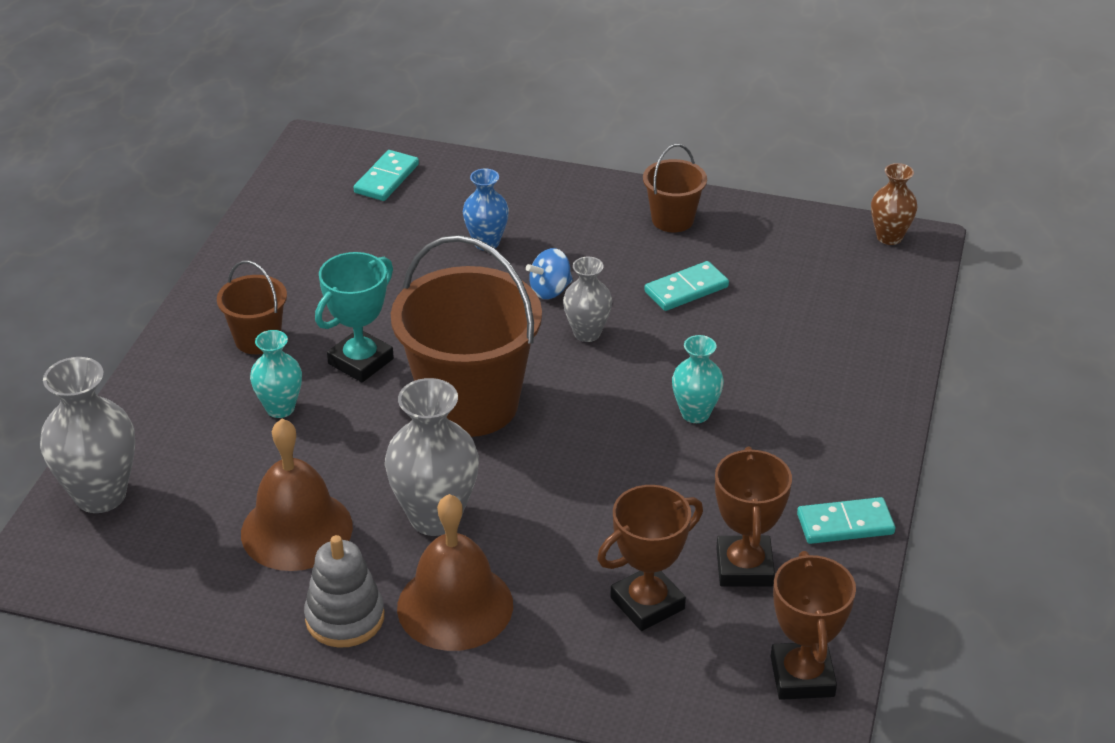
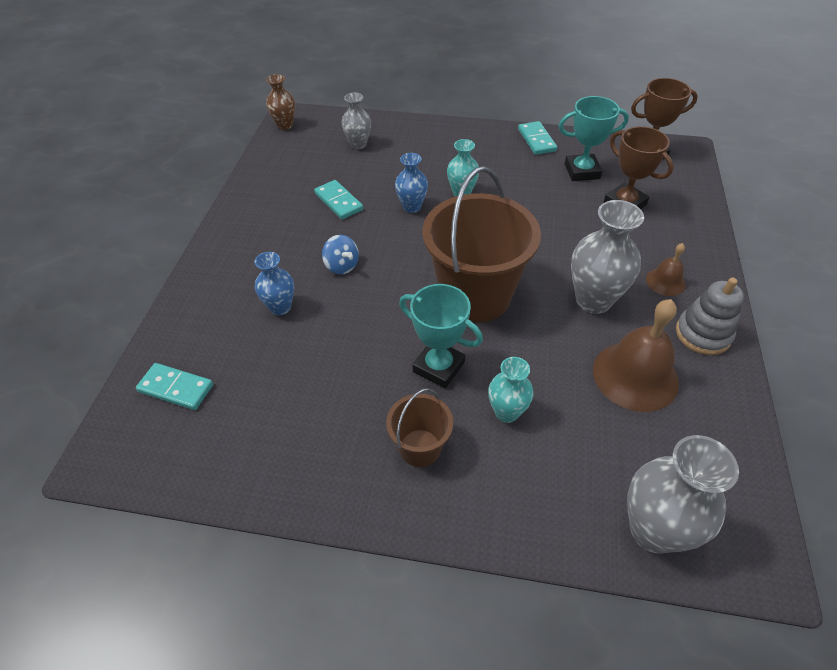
camera: 95 degrees left, 10 degrees up
brown bell [397,494,513,651] -> brown bell [646,243,686,296], size x0.52
grey vase [563,257,612,342] -> grey vase moved to [341,92,371,149]
brown bucket [643,144,707,232] -> none
brown trophy [715,447,792,587] -> turquoise trophy [559,96,629,181]
none -> blue vase [395,153,428,213]

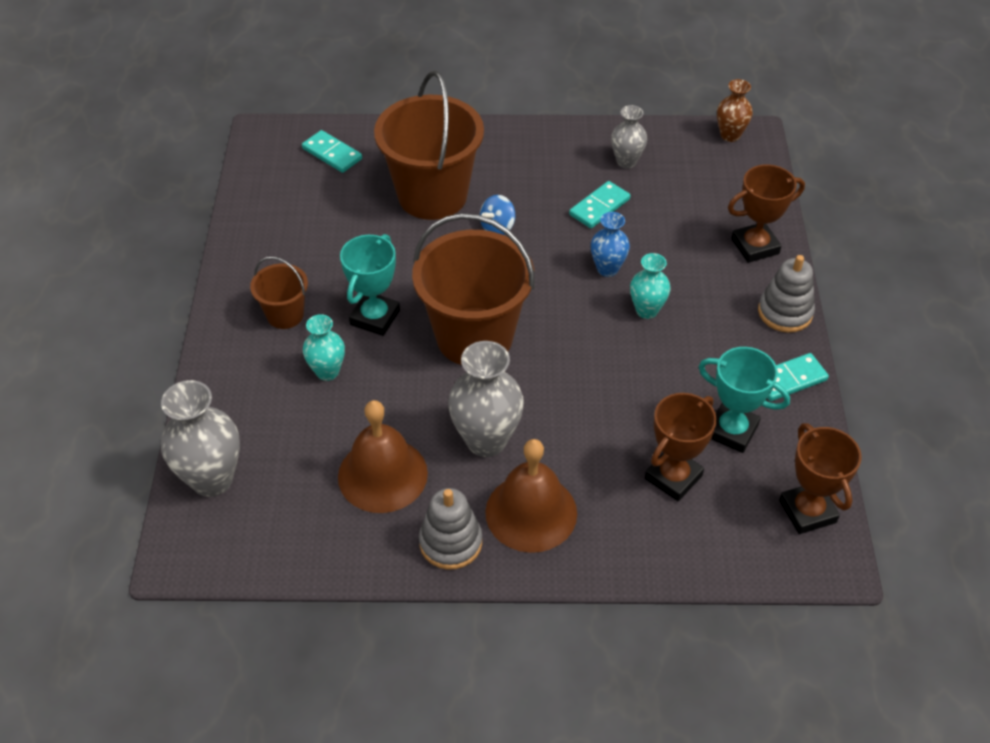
camera: 80 degrees right, 0 degrees up
turquoise domino [136,363,213,410] -> turquoise domino turned 60 degrees counterclockwise [302,130,362,173]
blue vase [255,252,294,315] -> brown bucket [374,71,484,220]
grey vase [341,92,371,149] -> grey vase moved to [611,105,647,168]
turquoise trophy [559,96,629,181] -> turquoise trophy turned 45 degrees counterclockwise [698,347,790,453]
brown bell [646,243,686,296] -> brown bell [485,439,577,553], size x1.93
none -> brown trophy [728,165,805,263]
none -> grey stacking toy [758,255,815,333]

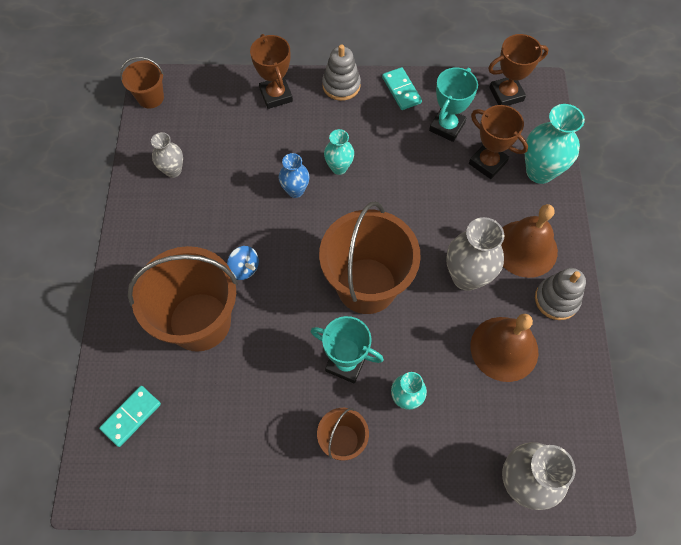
camera: 90 degrees left, 15 degrees up
turquoise domino [569,181,630,228] -> none
brown vase [717,79,753,142] -> brown bucket [120,57,164,109]
none -> turquoise vase [525,104,585,184]

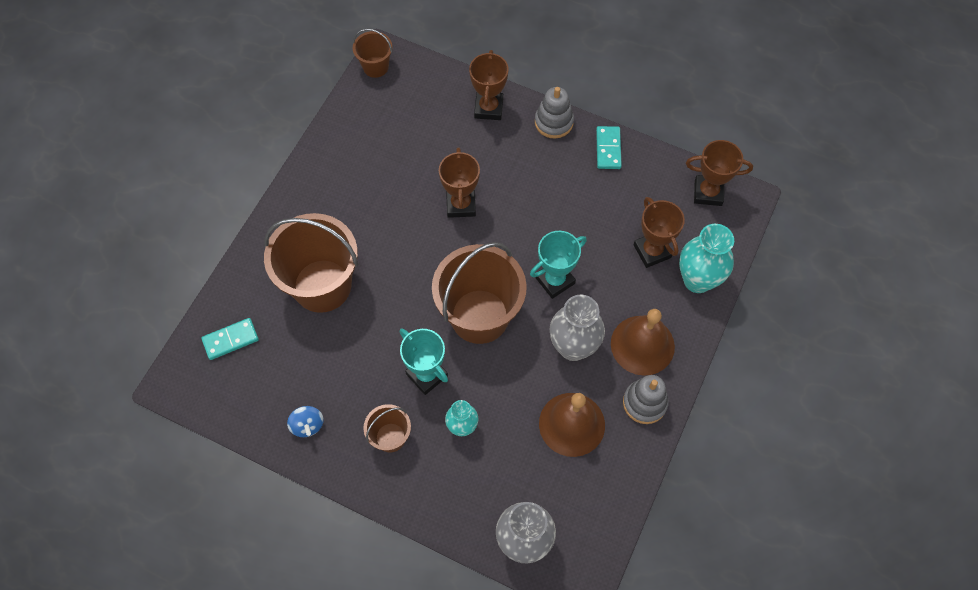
camera: 25 degrees right, 0 degrees up
grey vase [151,132,183,178] -> none
blue spinning top [227,246,259,280] -> blue spinning top moved to [287,406,324,437]
blue vase [279,153,310,198] -> brown trophy [439,147,480,218]
turquoise vase [324,129,354,175] -> none
turquoise trophy [429,67,478,142] -> turquoise trophy moved to [530,231,587,299]

